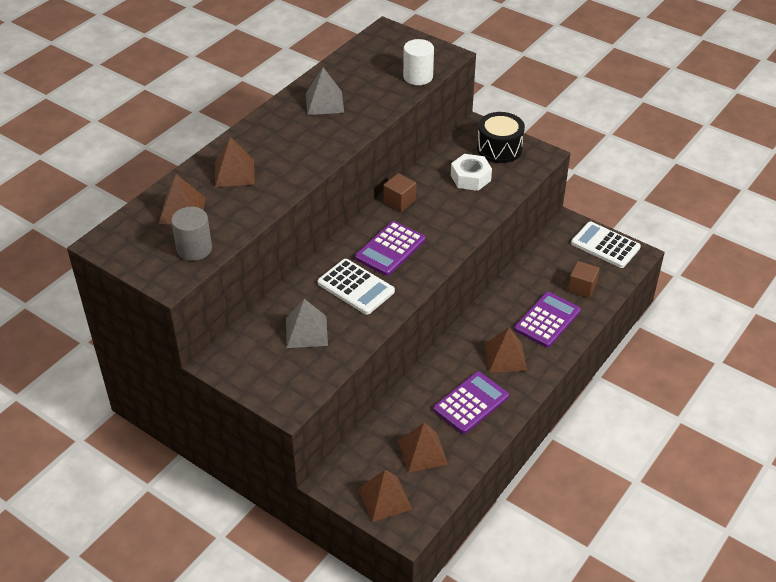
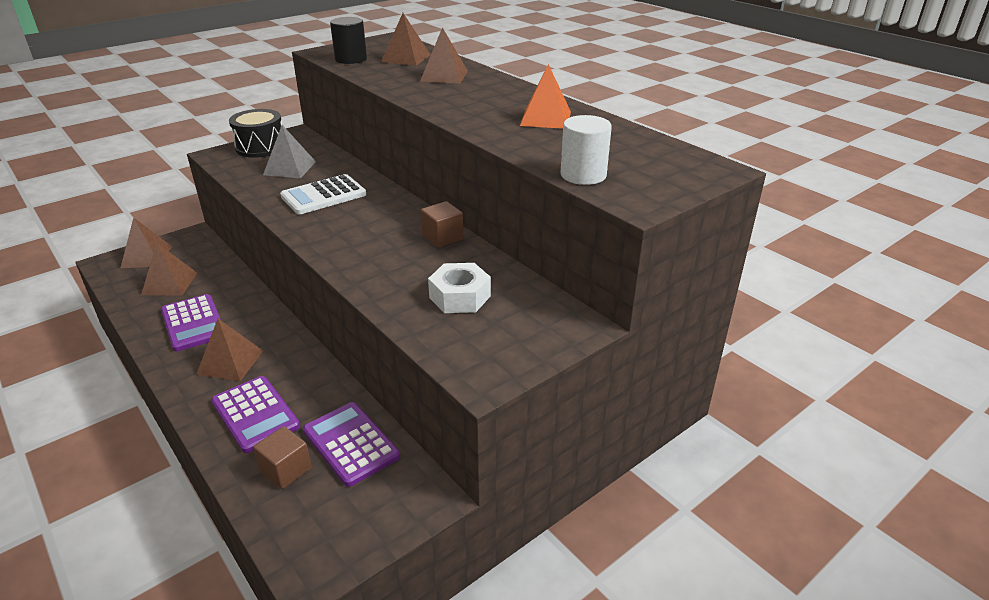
camera: 105 degrees right, 10 degrees down
grey cylinder [171,207,212,261] -> black cylinder [330,17,367,64]
grey pyramid [306,67,344,115] -> orange pyramid [520,64,571,129]
purple calculator [355,221,425,276] -> purple calculator moved to [303,402,400,487]
black drum [477,112,525,163] -> black drum moved to [229,109,282,158]
white calculator [571,222,641,268] -> none

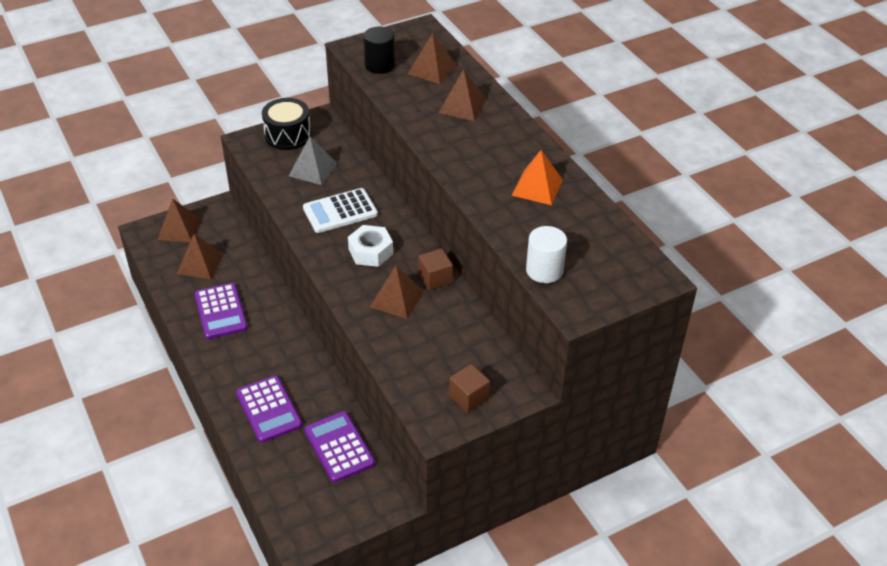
camera: 10 degrees right, 10 degrees up
brown pyramid [196,319,263,381] -> brown pyramid moved to [370,265,424,319]
brown cube [253,426,312,489] -> brown cube moved to [449,364,490,413]
white nut [428,263,491,313] -> white nut moved to [348,225,393,267]

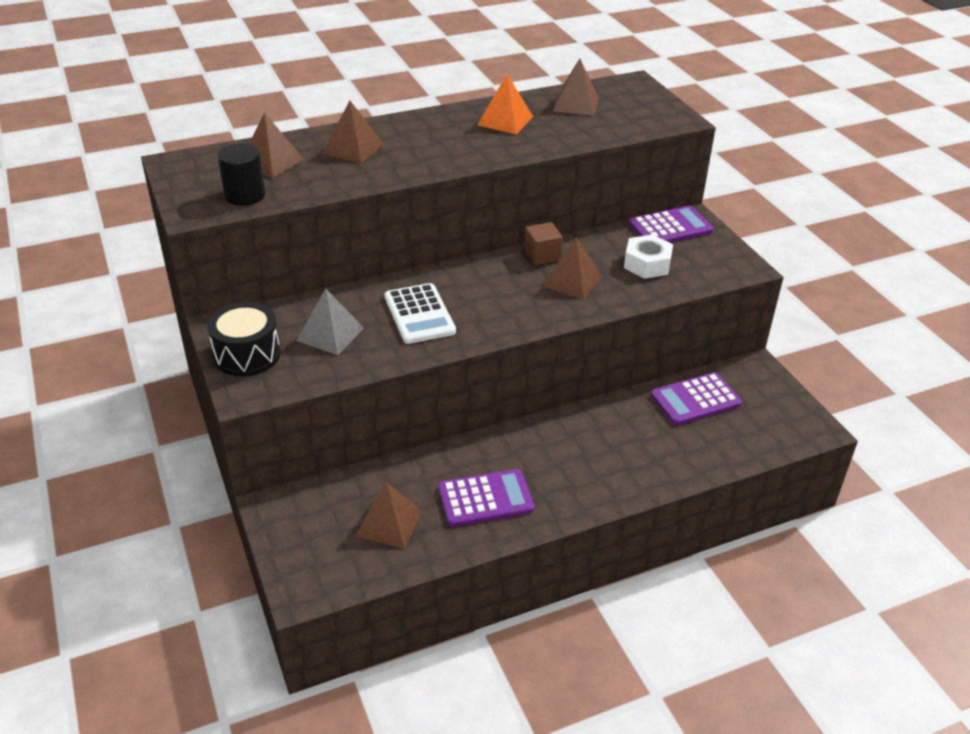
camera: 85 degrees left, 5 degrees down
brown pyramid [157,199,201,242] -> brown pyramid moved to [553,58,599,116]
purple calculator [236,375,302,443] -> purple calculator moved to [629,206,714,243]
white nut [348,225,393,267] -> white nut moved to [624,234,673,279]
brown cube [449,364,490,413] -> none
white cylinder [526,226,567,283] -> none

